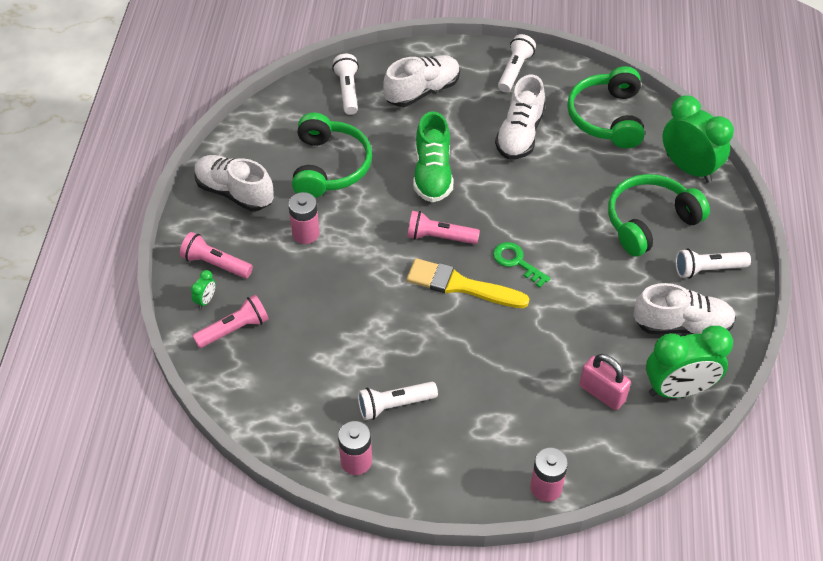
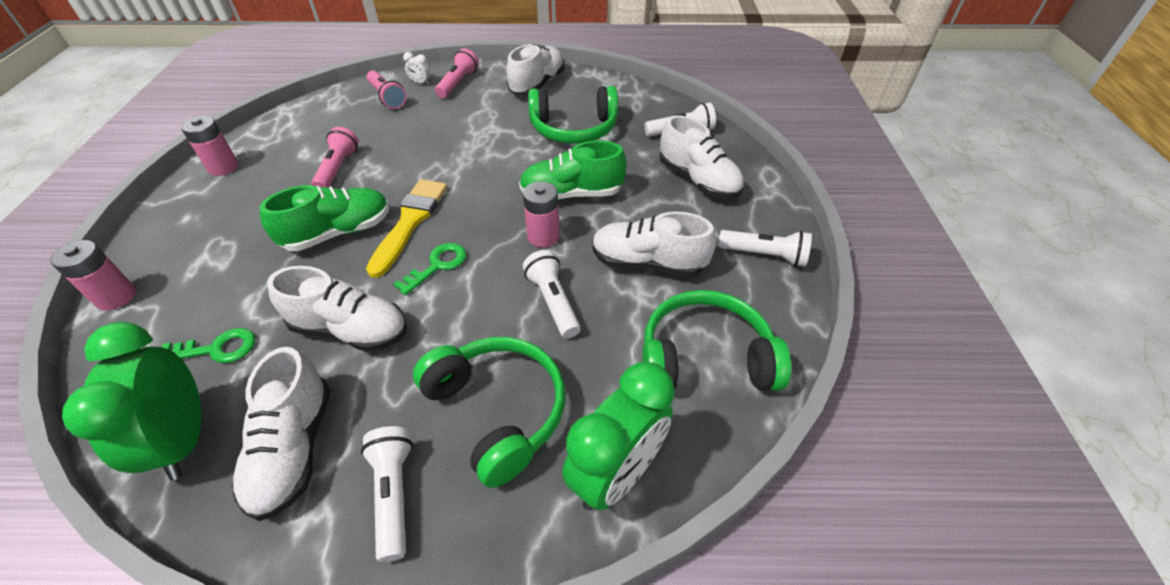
camera: 85 degrees right, 5 degrees down
green clock [191,270,216,309] -> white clock [403,52,430,84]
pink battery [288,192,320,244] -> pink battery moved to [523,181,560,247]
white flashlight [358,382,438,420] -> white flashlight moved to [523,250,581,338]
pink flashlight [407,211,480,244] -> pink flashlight moved to [311,127,359,187]
pink padlock [579,354,631,410] -> green key [162,328,255,363]
none -> green shoe [260,185,389,251]
none -> white shoe [267,266,407,352]

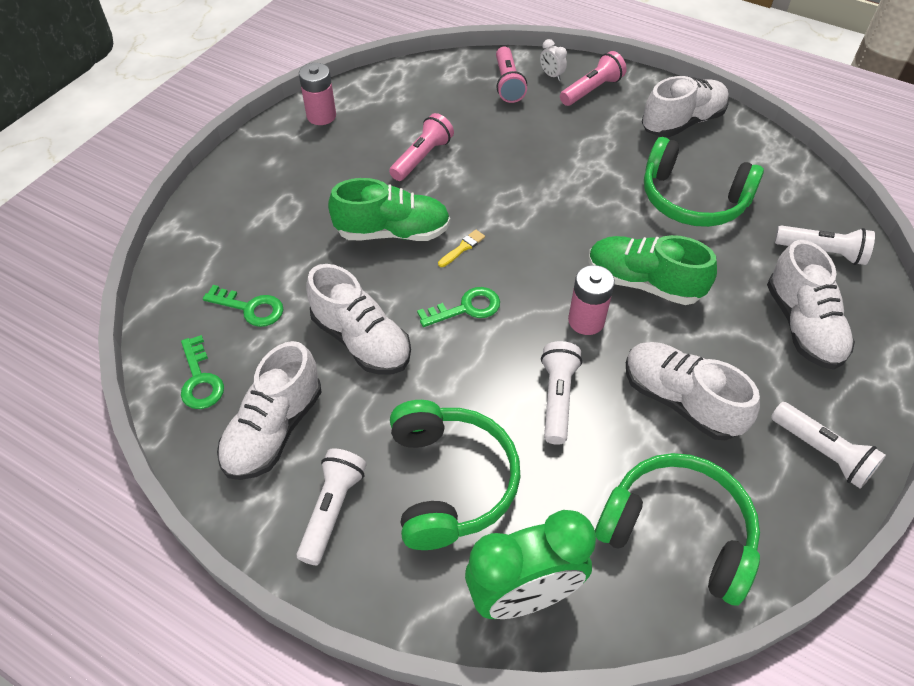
camera: 30 degrees right, 5 degrees up
pink battery [51,240,136,311] -> none
green clock [62,322,202,481] -> green key [181,335,224,409]
yellow brush [366,179,447,278] -> yellow brush [438,230,485,267], size x0.41

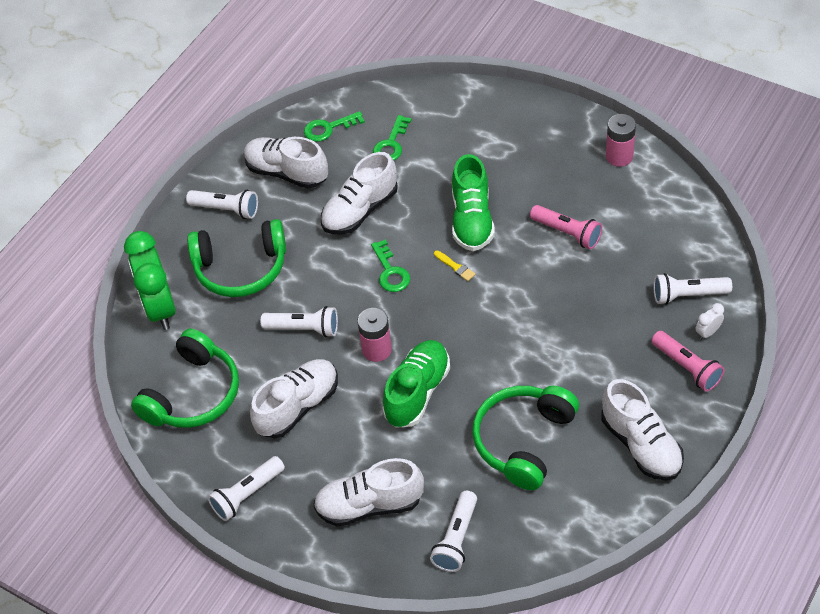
camera: 95 degrees right, 0 degrees up
pink flashlight [496,47,527,103] -> white flashlight [654,273,732,305]

